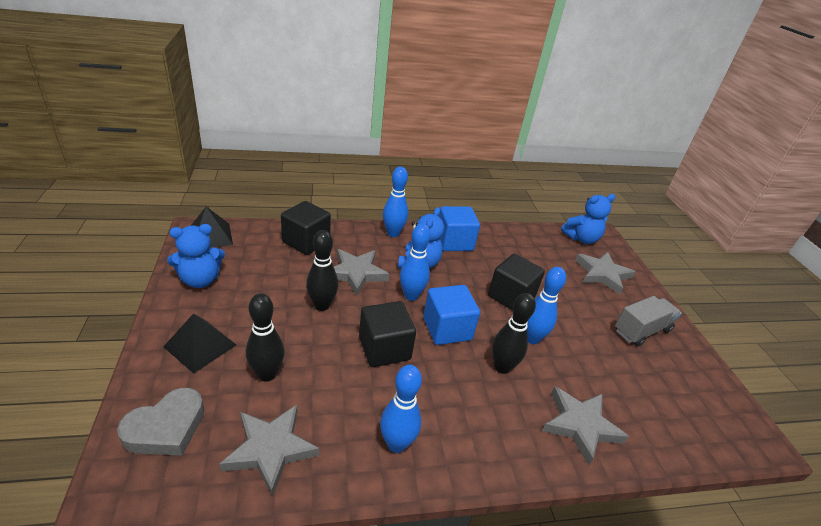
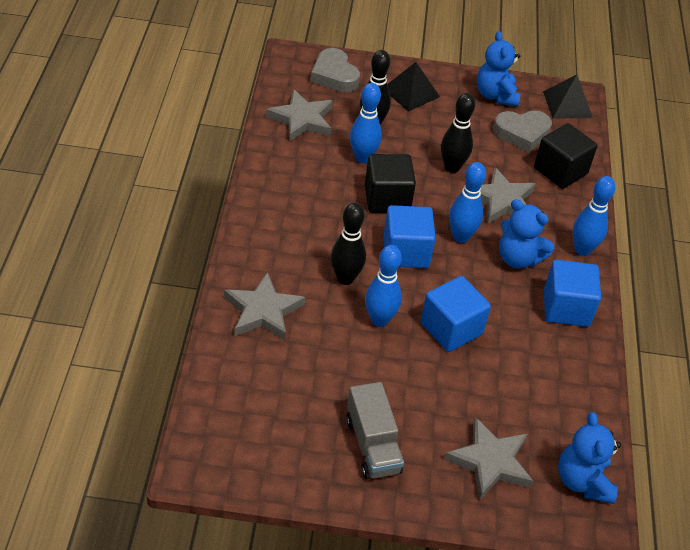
camera: 105 degrees right, 10 degrees up
blue bowling pin [380,365,422,453] -> blue bowling pin moved to [350,83,382,163]
black cube [488,254,545,310] -> blue cube [420,276,491,352]
none -> grey heart [493,110,552,152]

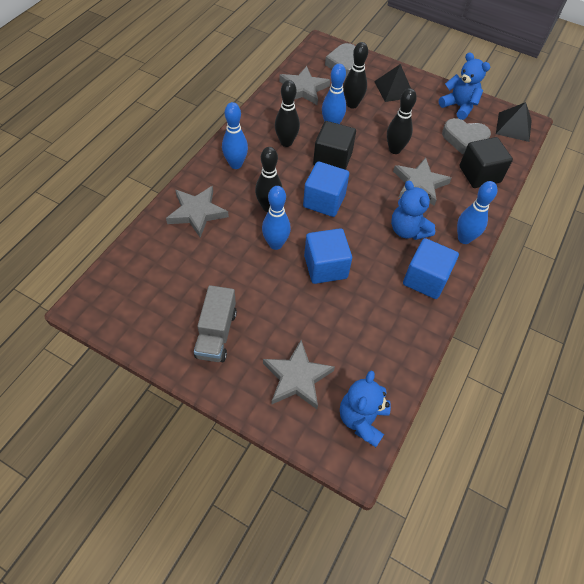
camera: 25 degrees right, 10 degrees up
blue bowling pin [449,162,486,243] -> blue bowling pin moved to [222,102,248,169]
blue teddy bear [477,31,520,106] -> blue teddy bear turned 120 degrees clockwise [439,52,490,120]
none -> black bowling pin [275,80,300,147]

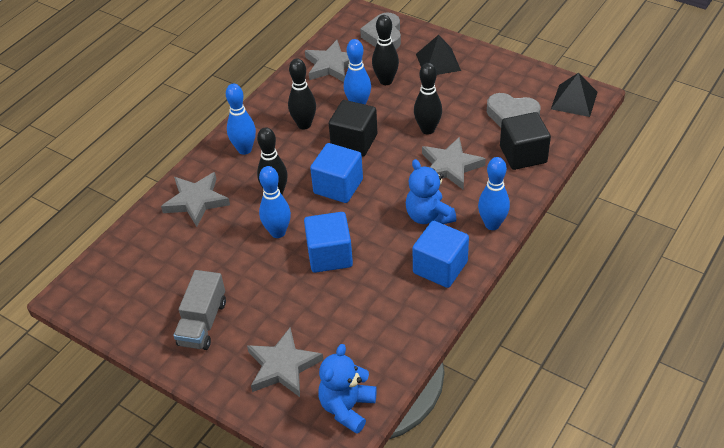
camera: 10 degrees right, 10 degrees down
blue teddy bear [439,52,490,120] -> none

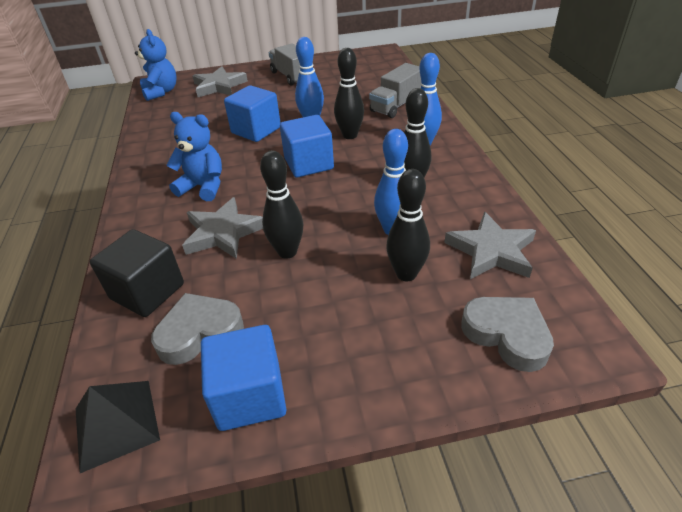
camera: 135 degrees right, 5 degrees down
grey star [161,172,230,227] -> grey truck [369,63,421,118]
black cube [329,100,377,157] -> none
blue cube [413,221,469,288] -> blue cube moved to [201,325,287,431]
black pyramid [416,35,461,75] -> none
blue bowling pin [478,157,510,230] -> none

